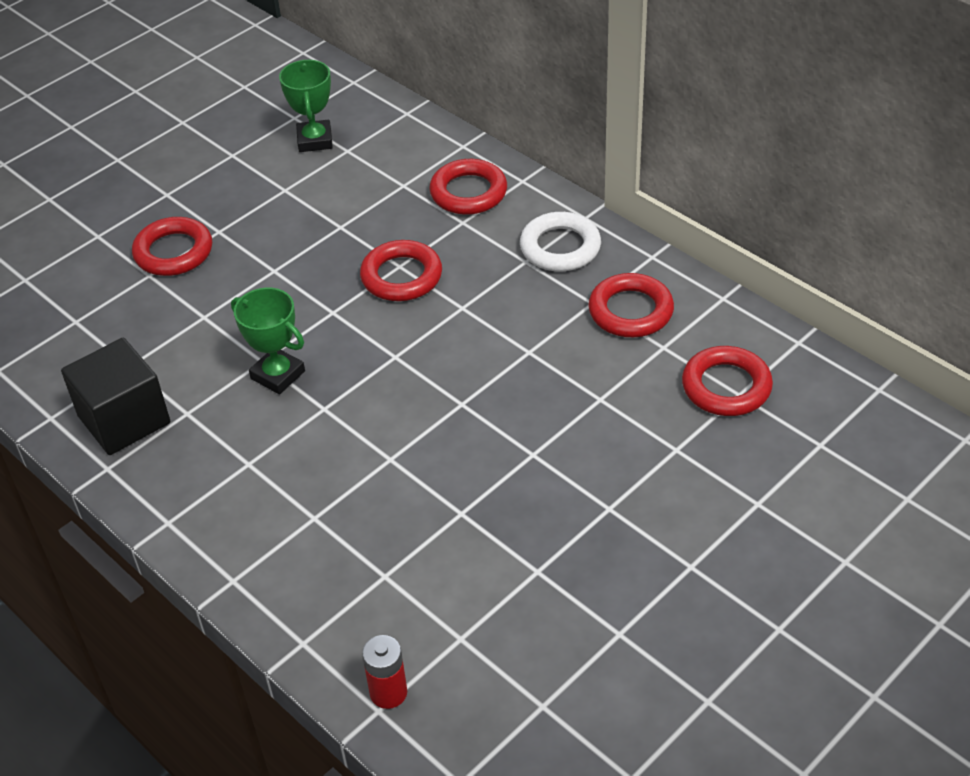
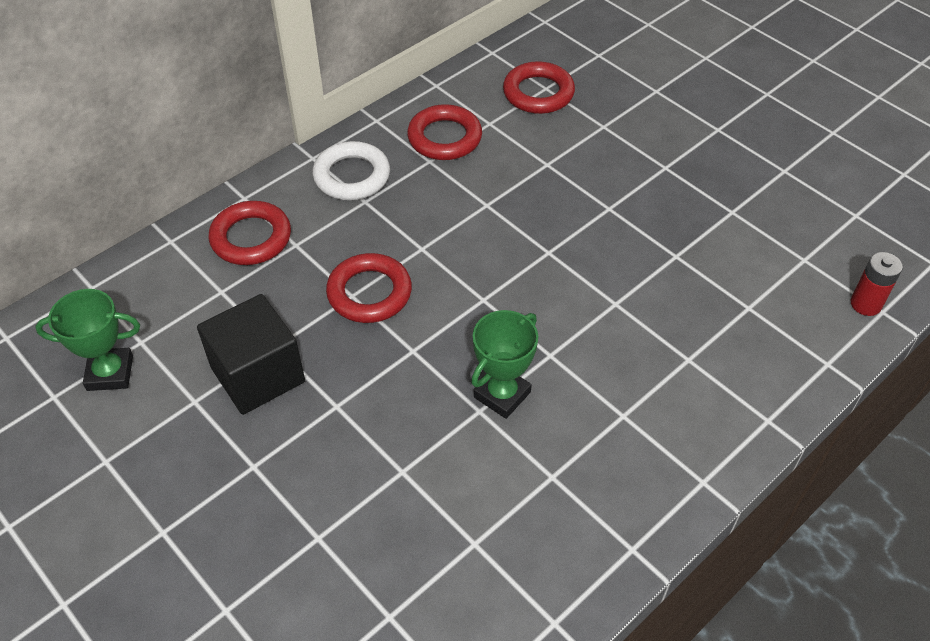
camera: 90 degrees left, 5 degrees up
black cube [61,338,170,455] -> black cube moved to [197,294,305,415]
red ring [132,217,212,276] -> none

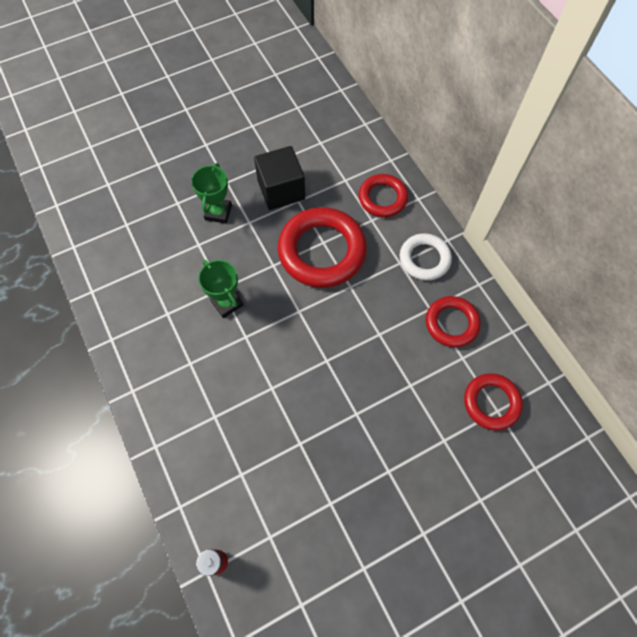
camera: 105 degrees right, 15 degrees up
green trophy [35,289,140,391] -> green trophy moved to [191,163,232,224]
red ring [326,253,412,323] -> red ring [277,207,367,288], size x1.71

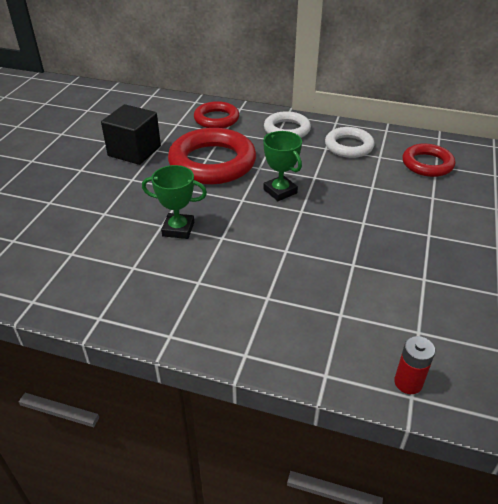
camera: 45 degrees left, 25 degrees down
green trophy [191,163,232,224] -> green trophy moved to [263,131,302,201]
red ring [426,296,481,347] -> white ring [325,127,375,158]

